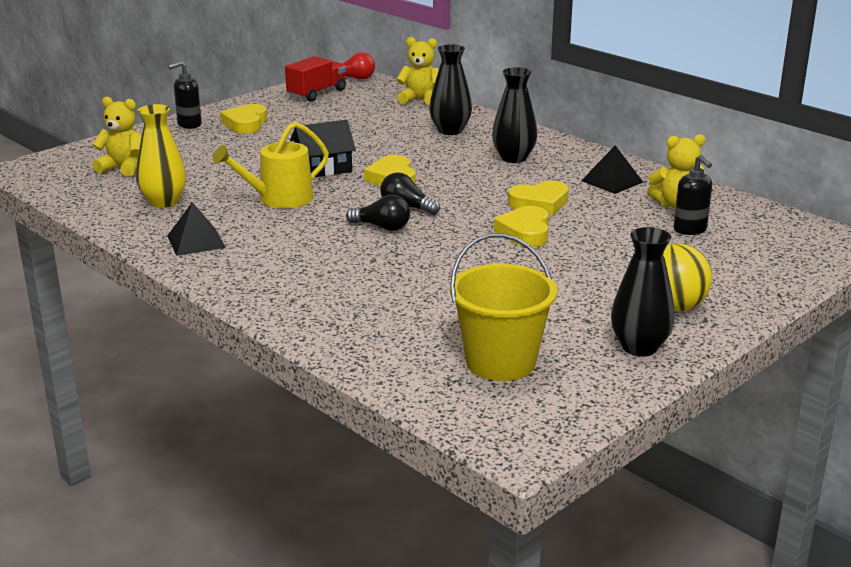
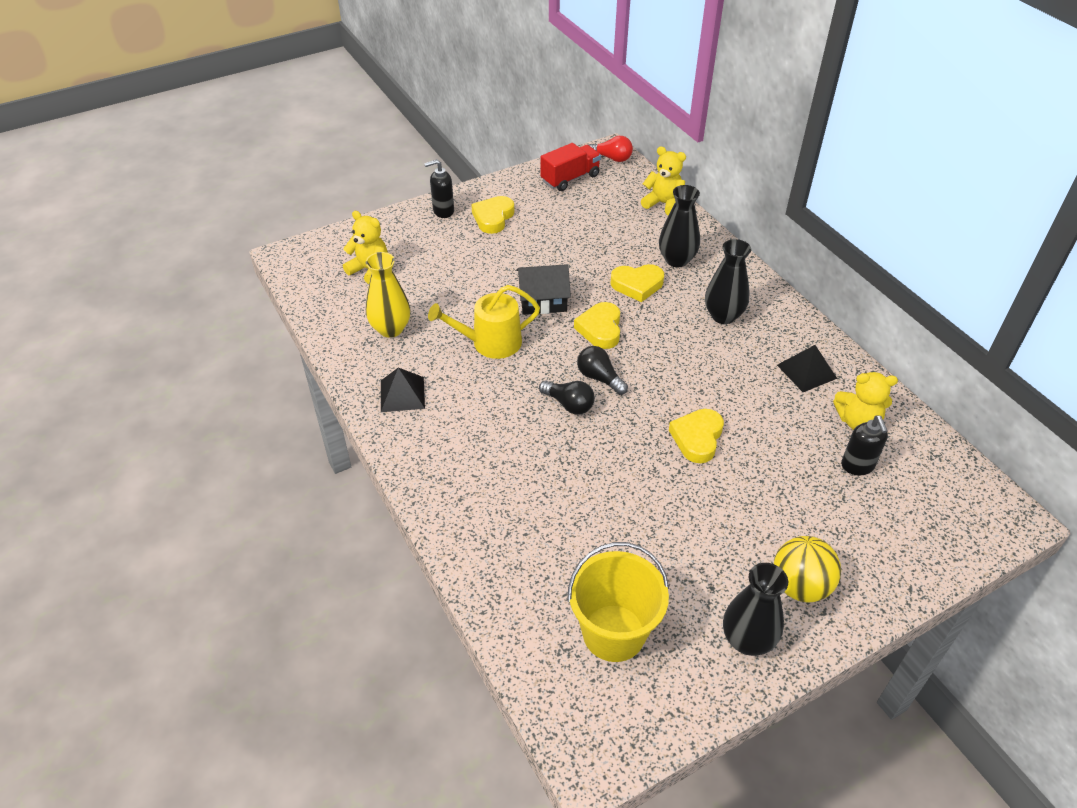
camera: 15 degrees right, 20 degrees up
yellow heart [508,181,569,215] -> yellow heart moved to [610,264,664,302]

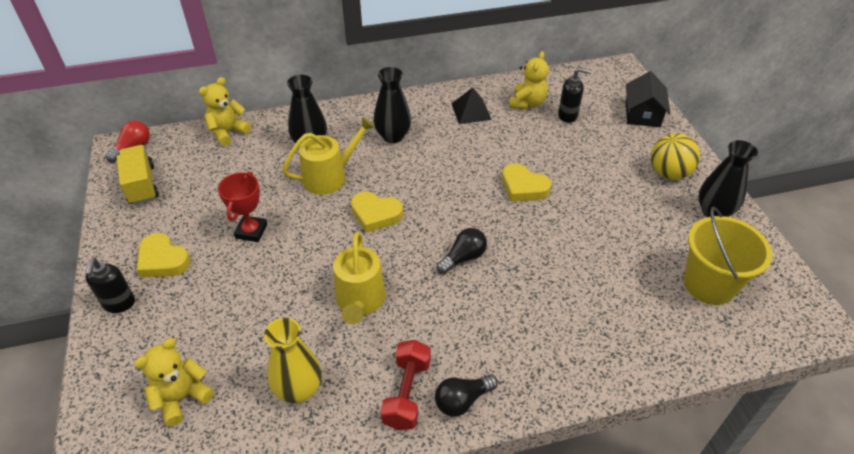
camera: 75 degrees left, 0 degrees up
black pyramid [381,368,425,412] -> red dumbbell [380,340,431,430]
black house [516,264,571,315] -> black house moved to [626,71,670,127]
red truck [540,143,601,191] -> yellow truck [117,145,159,205]
black light bulb [577,346,628,395] -> black light bulb moved to [435,374,498,417]
yellow heart [610,264,664,302] -> yellow watering can [282,117,375,194]
none -> red trophy [218,172,267,242]

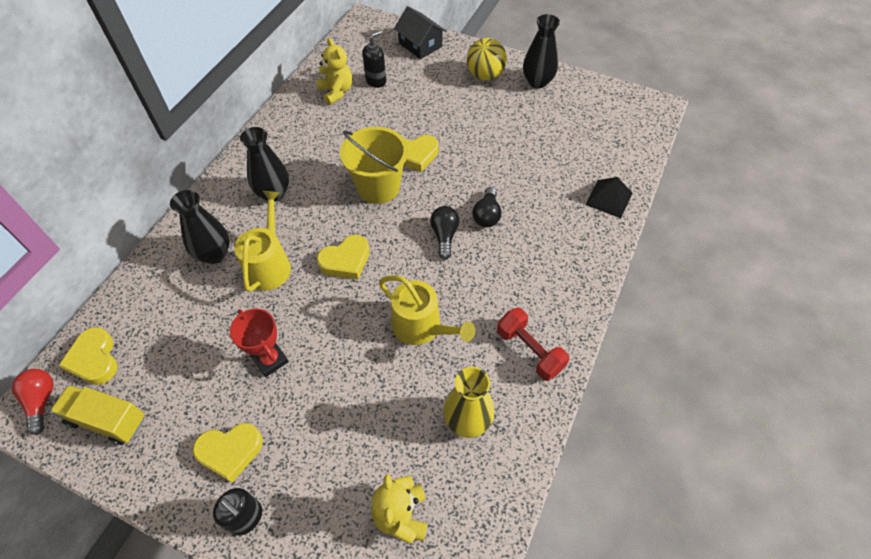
camera: 50 degrees left, 10 degrees up
yellow teddy bear [199,77,251,146] -> none
black light bulb [435,374,498,417] -> black light bulb moved to [472,187,501,228]
black pyramid [452,87,492,124] -> black pyramid moved to [586,177,632,218]
yellow bucket [684,207,772,305] -> yellow bucket moved to [340,127,408,204]
none -> yellow heart [58,327,118,385]

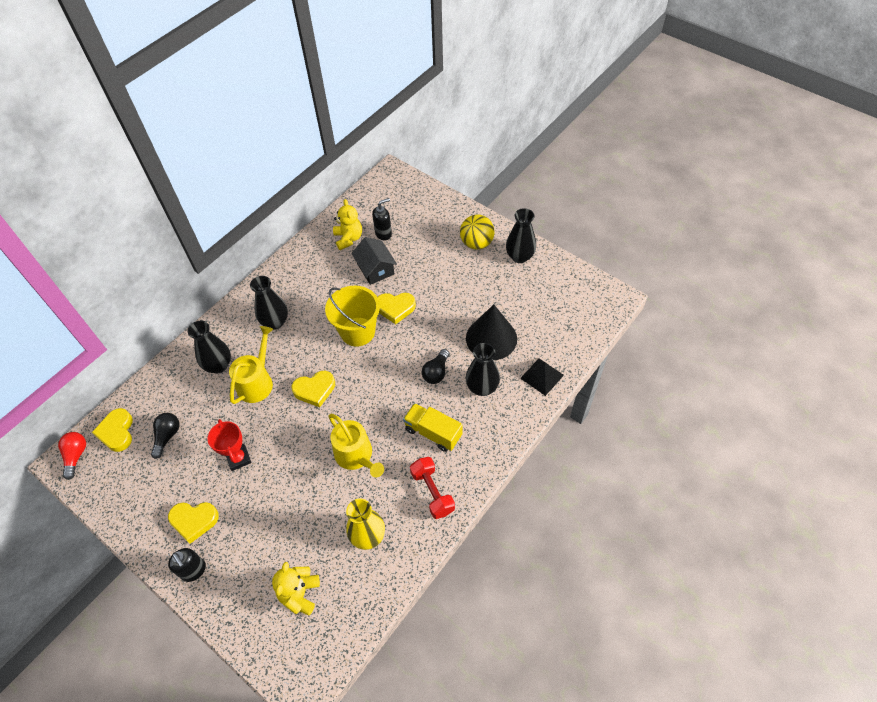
camera: 15 degrees right, 0 degrees up
yellow truck [50,385,145,445] -> yellow truck moved to [403,403,462,452]
black house [394,6,446,59] -> black house moved to [351,237,397,285]
black light bulb [430,206,459,259] -> black light bulb moved to [151,413,179,459]
none -> black cone [466,304,517,360]
none -> black vase [466,343,500,396]

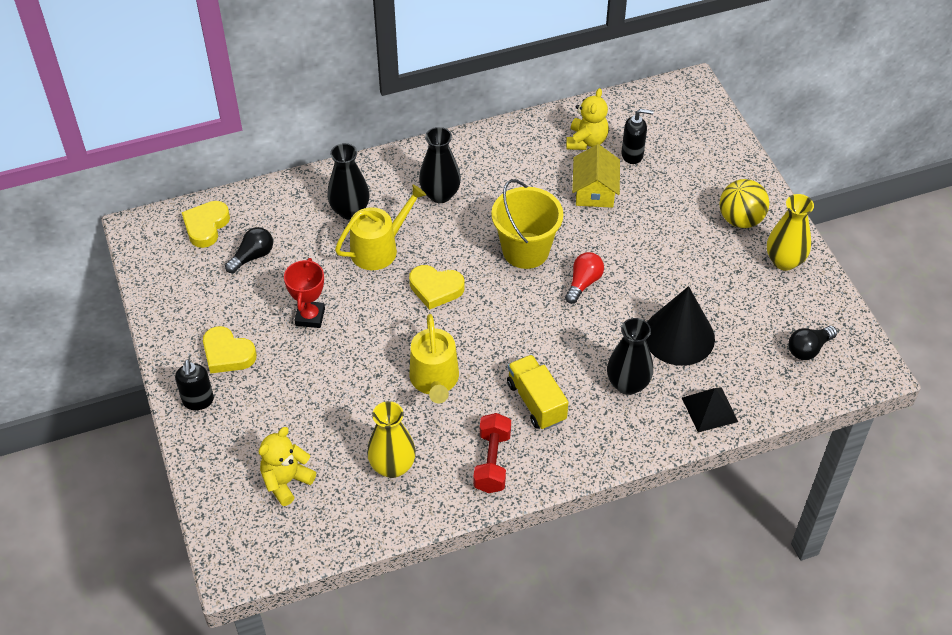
camera: 30 degrees right, 5 degrees down
red light bulb [58,432,86,480] -> red light bulb moved to [565,252,604,304]
black house [351,237,397,285] -> yellow house [572,144,620,208]
yellow heart [378,293,416,324] -> none
black light bulb [422,349,449,384] -> black light bulb moved to [788,326,837,360]
black vase [506,208,536,263] -> yellow vase [767,194,814,271]

